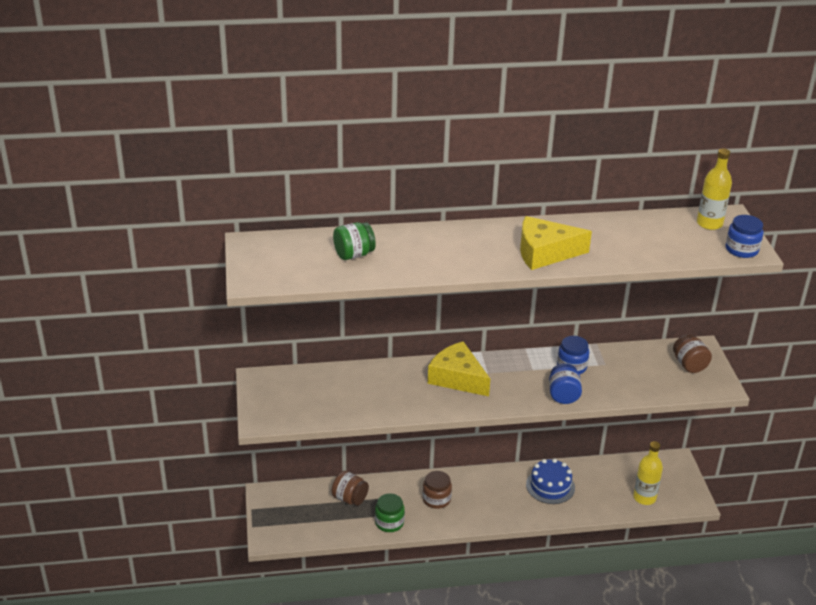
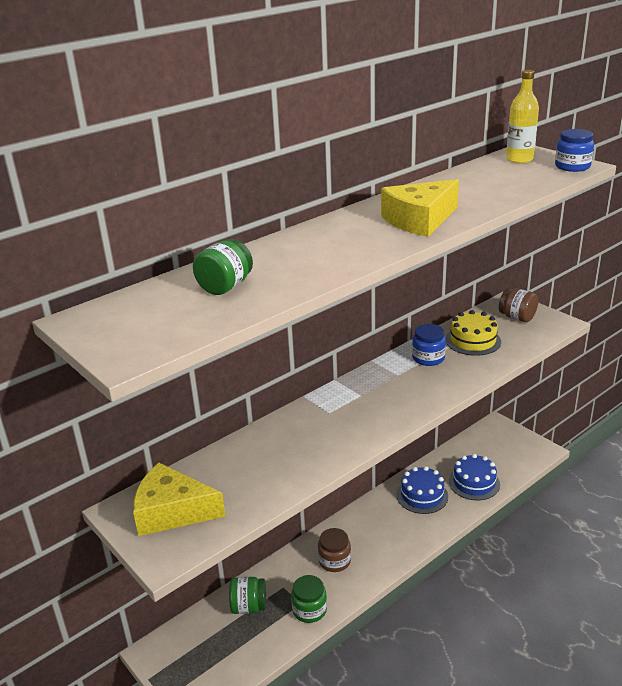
camera: 30 degrees left, 5 degrees down
brown jar [332,471,369,506] -> green jar [229,577,266,614]
yellow cheese [428,341,490,396] -> yellow cheese moved to [133,463,226,536]
blue jar [549,363,582,404] -> none
yellow bottle [633,441,663,505] -> none
none -> yellow cake [446,310,501,356]
none -> blue cake [449,454,500,500]

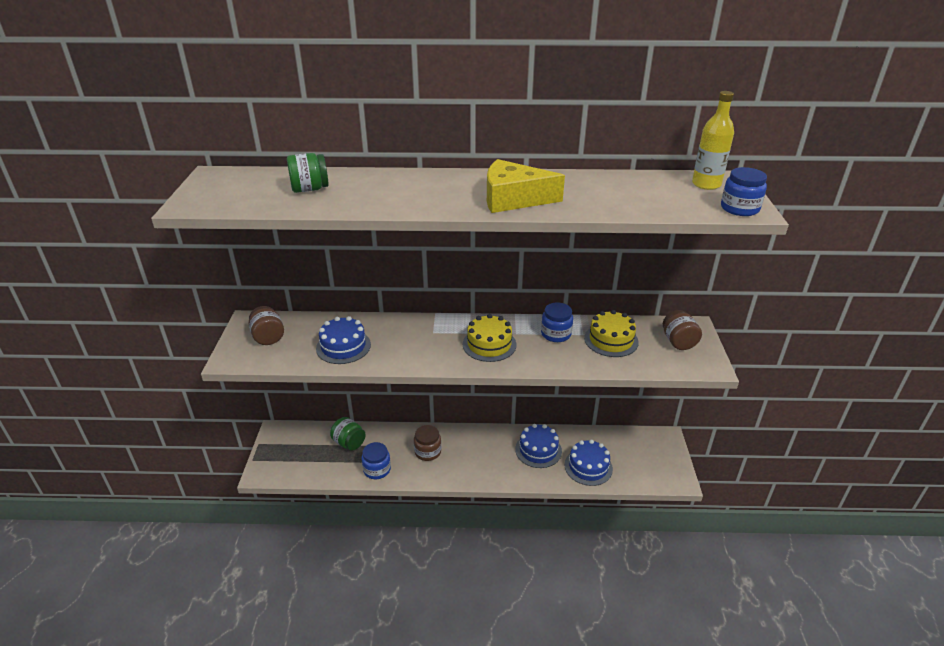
camera: 40 degrees right, 5 degrees up
yellow cheese [133,463,226,536] -> brown jar [249,306,284,345]
green jar [291,575,327,623] -> blue jar [361,442,391,479]
none -> blue cake [316,316,371,364]
none -> yellow cake [463,314,516,362]

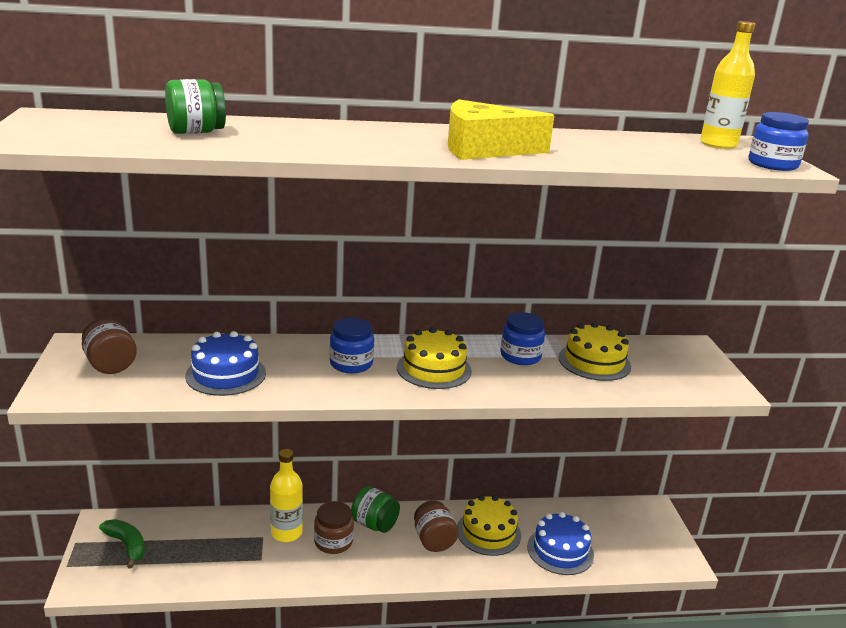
camera: 10 degrees left, 10 degrees down
green jar [330,417,366,451] -> green jar moved to [351,486,400,533]
blue jar [361,442,391,479] -> blue jar moved to [329,318,374,373]
blue cake [515,424,562,468] -> yellow cake [457,495,521,556]
brown jar [663,310,702,350] -> brown jar moved to [414,500,459,552]
none -> green banana [99,519,145,569]
none -> yellow bottle [270,449,303,542]

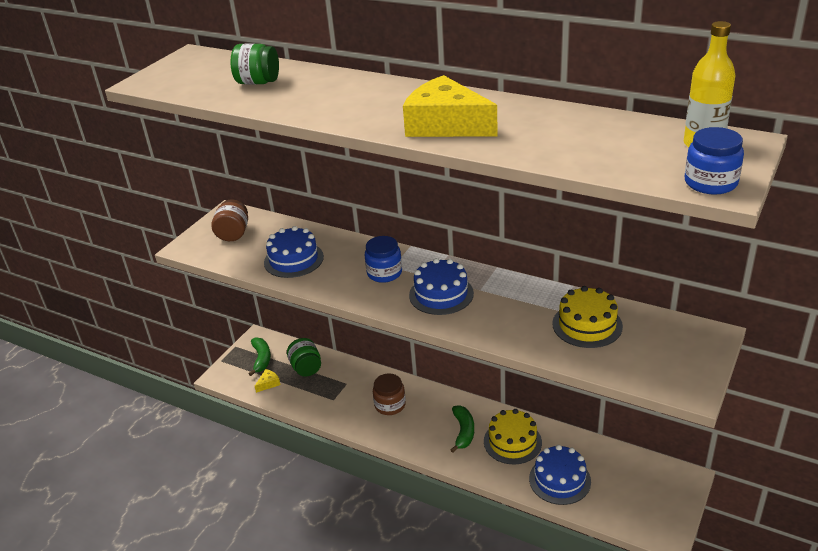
camera: 40 degrees right, 10 degrees up
yellow bottle [270,449,303,542] -> none
green jar [351,486,400,533] -> green jar moved to [287,338,321,377]
yellow cake [397,327,472,389] -> blue cake [409,258,474,315]
brown jar [414,500,459,552] -> green banana [450,405,474,453]
blue jar [500,312,545,365] -> none
none -> yellow cheese [255,369,281,393]

